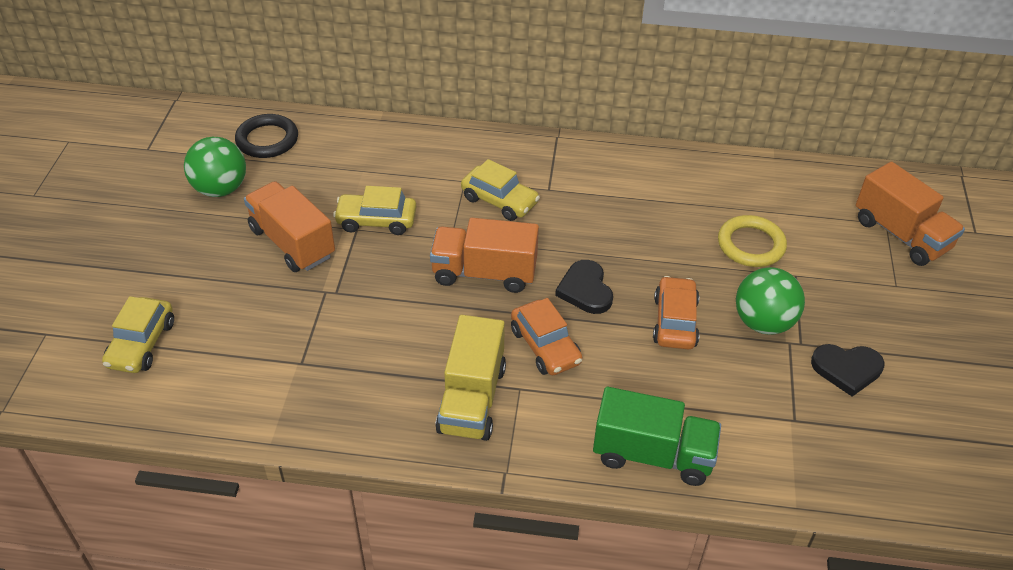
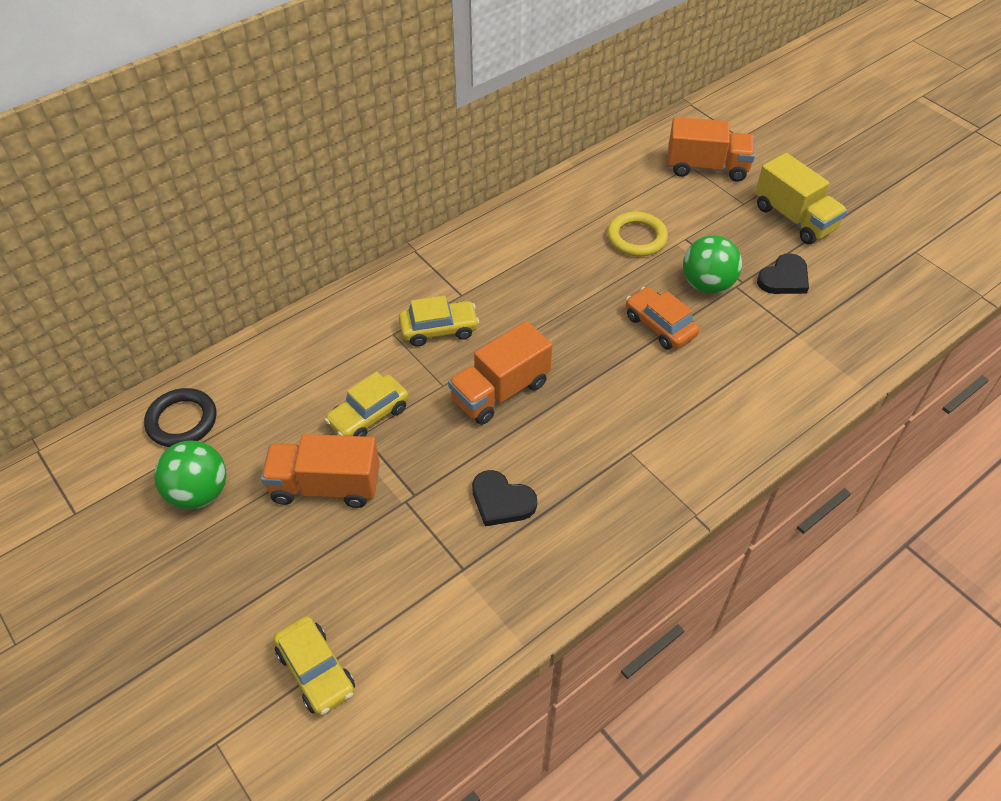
camera: 45 degrees left, 5 degrees up
yellow truck [435,315,506,441] -> yellow truck moved to [755,153,847,244]
orange car [511,298,582,375] -> none
black heart [555,260,613,314] -> black heart moved to [472,470,537,526]
green truck [593,387,721,486] -> none

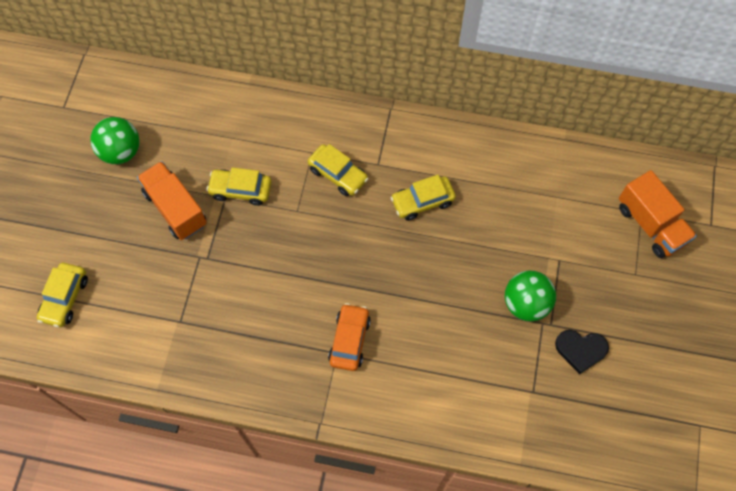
camera: 50 degrees right, 15 degrees up
black ring [144,388,216,447] -> none
orange truck [448,321,552,425] -> none
black heart [472,470,537,526] -> none
yellow ring [607,212,668,257] -> none
orange car [626,287,699,350] -> orange car moved to [328,303,371,371]
yellow truck [755,153,847,244] -> none
none -> yellow car [390,175,456,221]

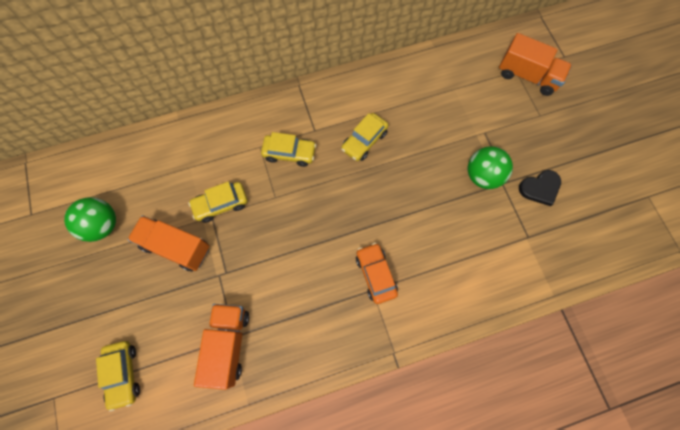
camera: 30 degrees left, 5 degrees up
none -> orange truck [194,304,249,390]

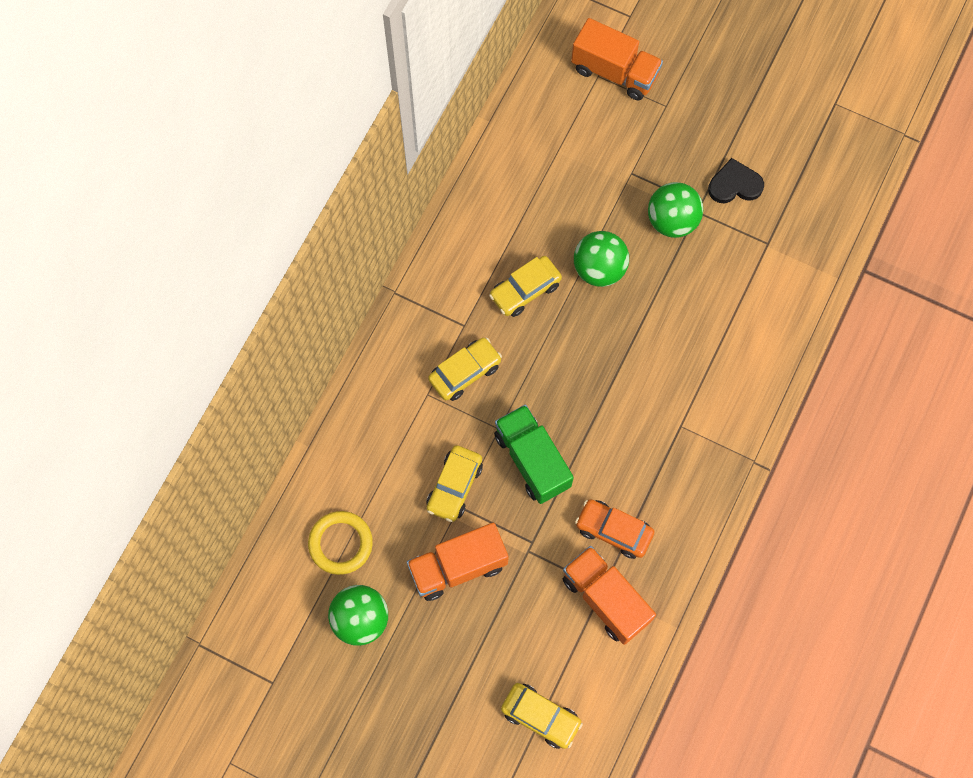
camera: 45 degrees left, 0 degrees up
yellow car [341,113,388,161] -> yellow car turned 60 degrees clockwise [489,256,562,317]
orange car [356,243,398,304] -> orange car moved to [575,499,655,559]
orange truck [499,33,572,96] -> orange truck turned 45 degrees clockwise [571,18,663,101]
black heart [519,170,561,206] -> black heart turned 120 degrees counterclockwise [708,158,764,203]
none -> yellow ring [308,511,373,575]
none -> green truck [494,405,574,504]
none -> green ball [574,231,629,287]

